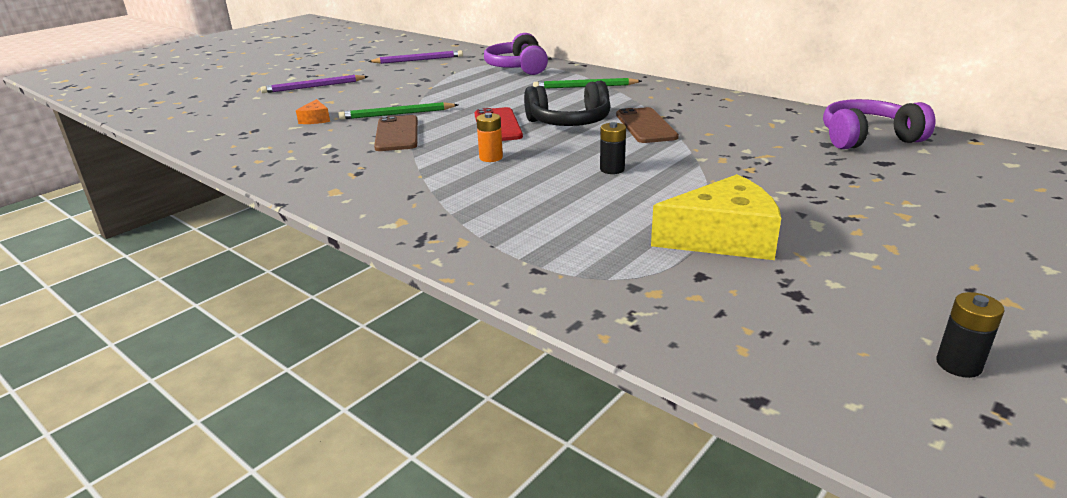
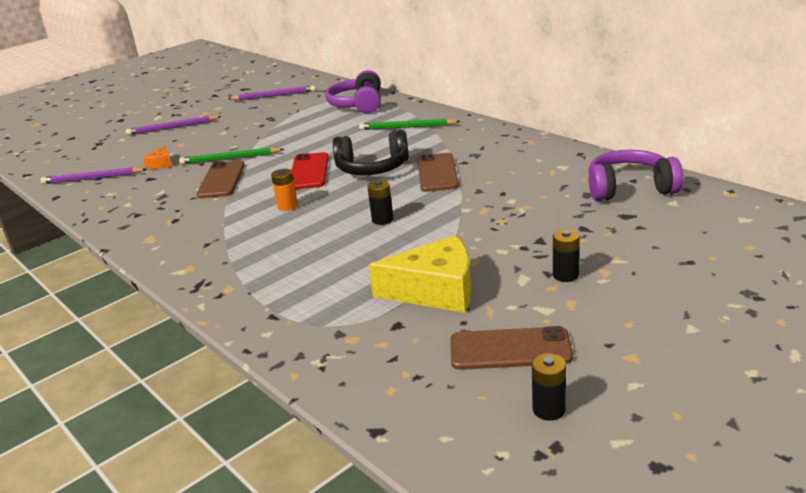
camera: 10 degrees right, 0 degrees up
none -> purple pencil [40,167,147,184]
none -> brown phone [450,326,573,370]
none -> black battery [553,229,580,282]

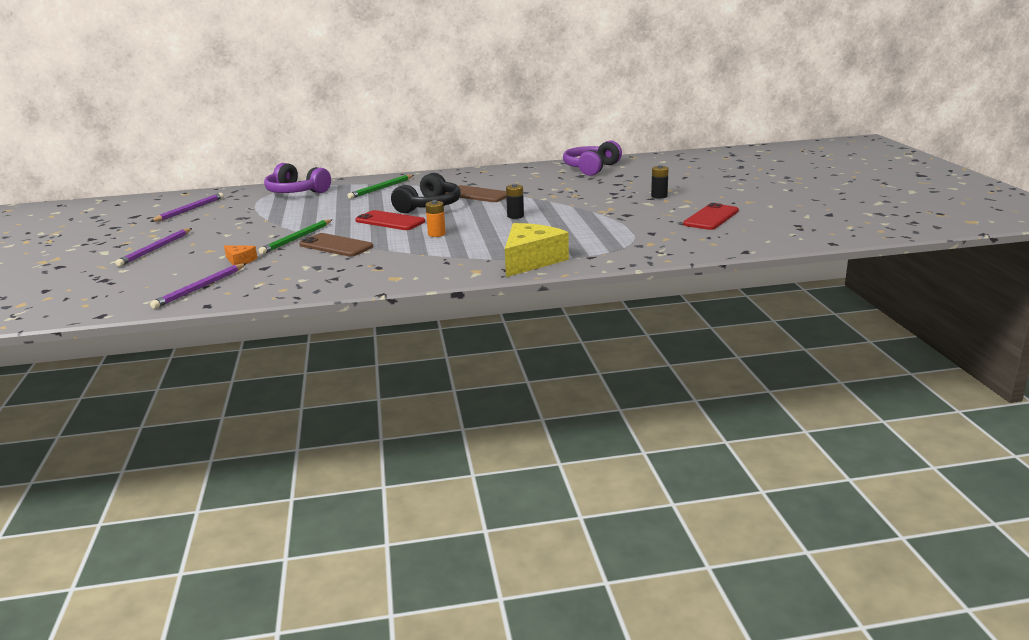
camera: 60 degrees left, 5 degrees down
yellow cheese [369,235,471,313] -> yellow cheese moved to [505,223,569,277]
brown phone [450,326,573,370] -> red phone [683,203,739,230]
black battery [532,353,566,421] -> none

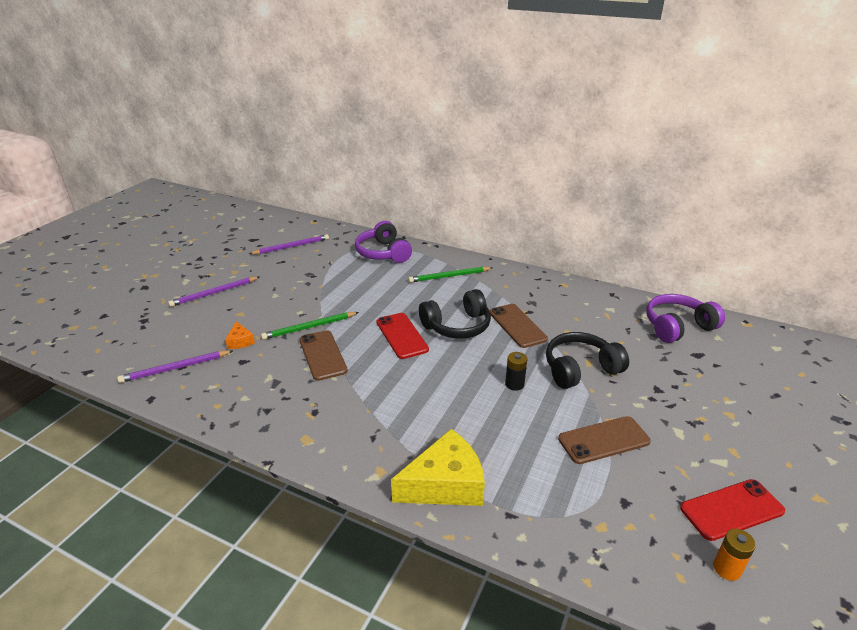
camera: 35 degrees right, 10 degrees up
orange battery [426,200,446,237] -> orange battery moved to [713,529,756,581]
black battery [651,165,669,198] -> none
none -> black headphones [546,332,629,389]
none -> brown phone [558,416,651,464]

